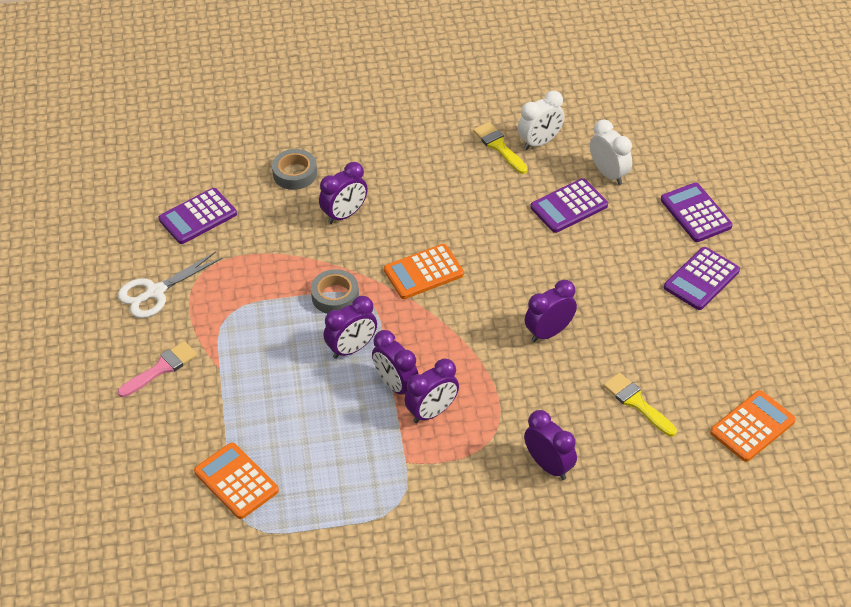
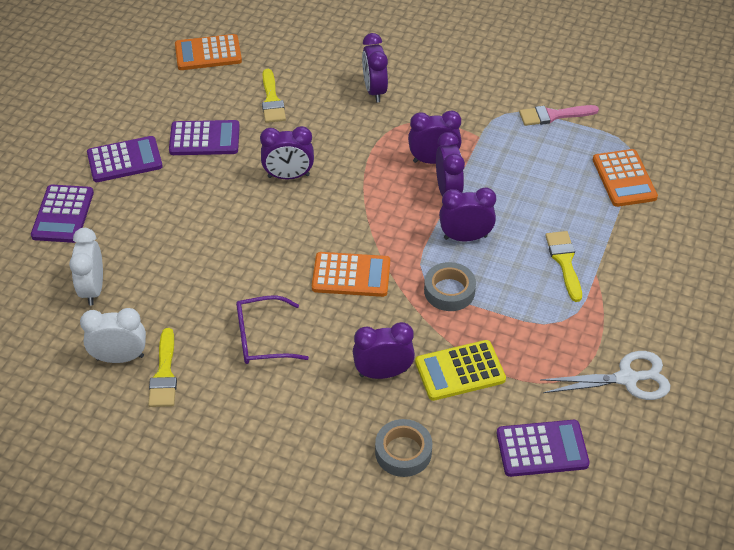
camera: 150 degrees left, 0 degrees up
pink brush [118,341,197,397] -> pink brush moved to [519,105,599,126]
purple calculator [530,178,608,233] -> purple calculator moved to [169,120,240,155]
none -> purple glasses [236,295,309,364]
none -> yellow calculator [415,340,506,401]
none -> yellow brush [545,231,582,302]

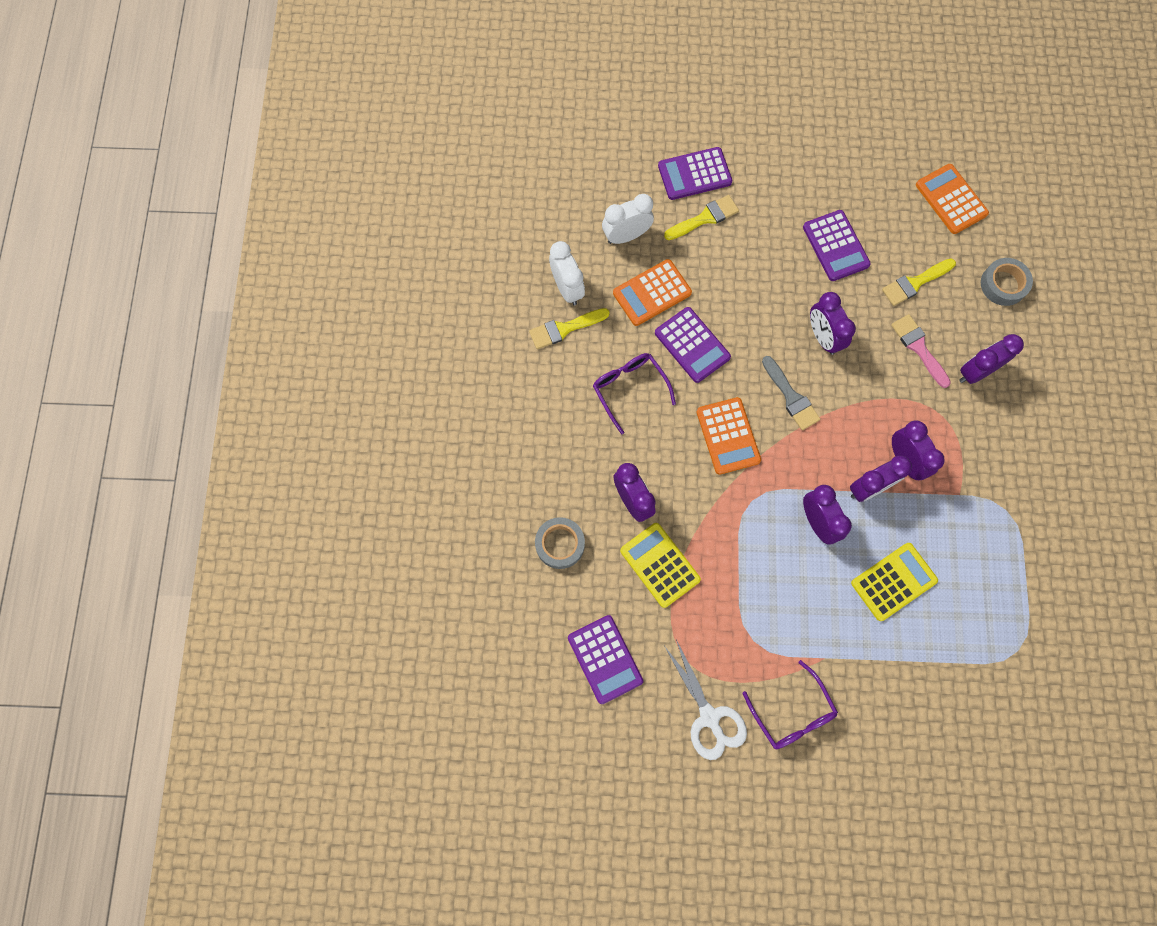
camera: 70 degrees right, 25 degrees up
purple calculator [87,136,163,182] -> purple calculator moved to [655,307,731,383]
grey tape [424,262,476,311] -> grey tape moved to [981,258,1033,306]
pink brush [519,105,599,126] -> pink brush moved to [891,314,951,388]
yellow brush [545,231,582,302] -> yellow brush moved to [664,195,739,240]
orange calculator [593,149,658,207] -> orange calculator moved to [613,259,692,326]
none -> purple glasses [742,660,838,749]
none -> grey brush [762,356,820,430]
none -> yellow calculator [851,543,938,621]

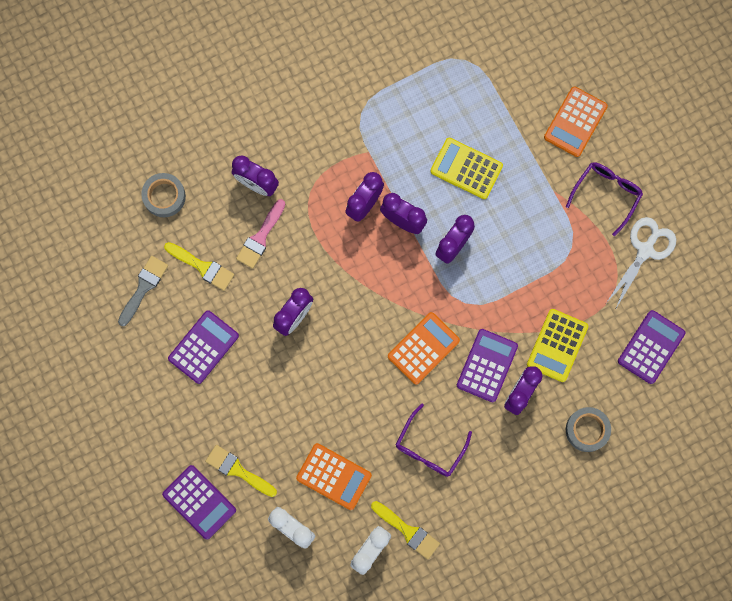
camera: 120 degrees left, 5 degrees up
purple calculator [655,307,731,383] -> purple calculator moved to [457,329,518,402]
grey brush [762,356,820,430] -> grey brush moved to [118,256,168,326]
orange calculator [916,164,989,234] -> orange calculator moved to [544,86,608,157]

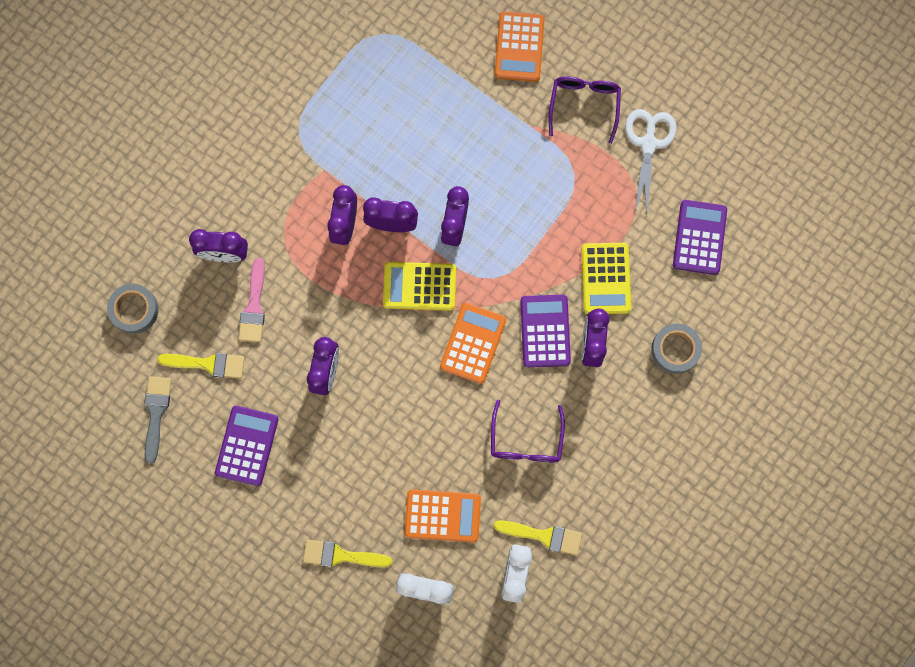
camera: 25 degrees left, 0 degrees up
purple calculator [162,465,236,539] -> none
yellow calculator [431,138,503,199] -> yellow calculator moved to [383,262,456,311]

